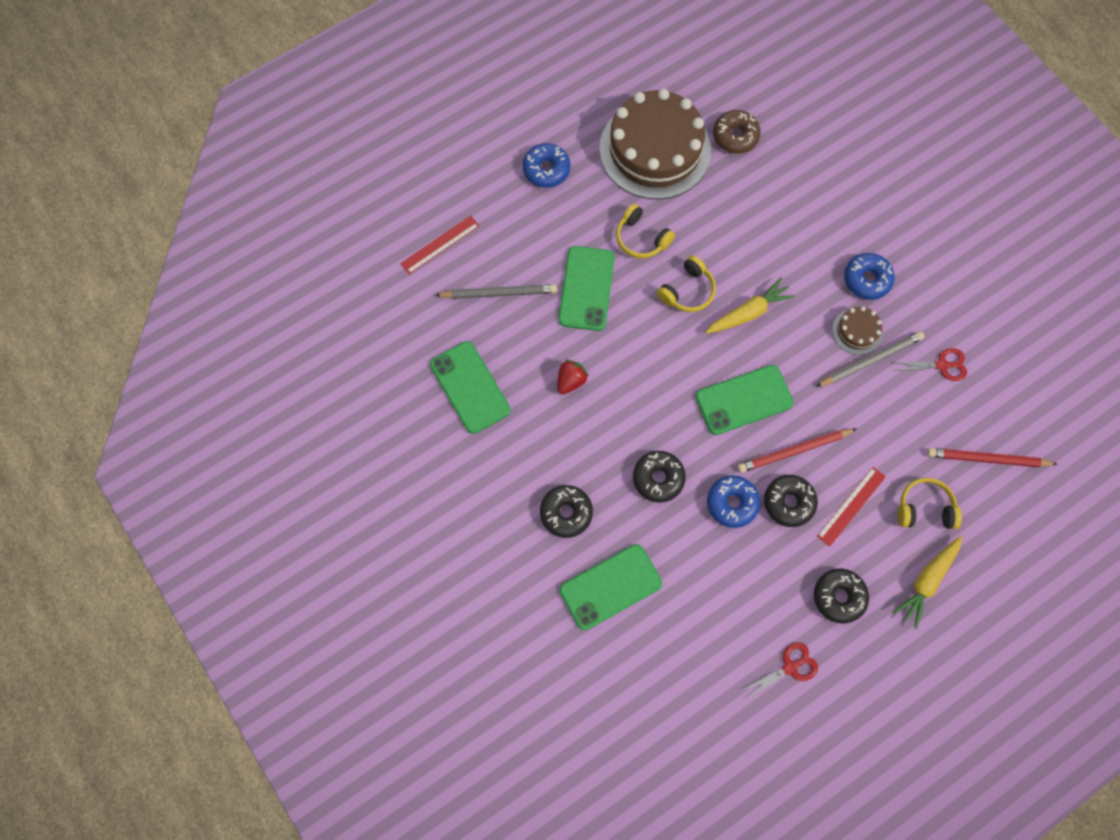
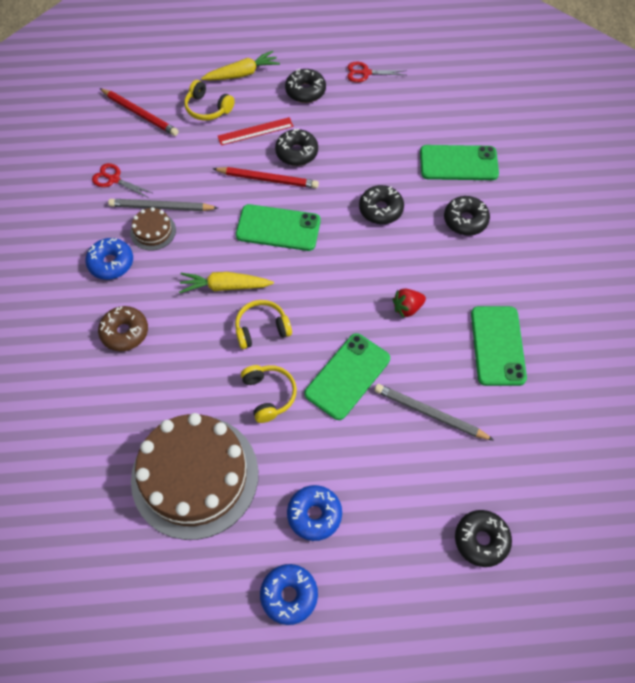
camera: 150 degrees left, 10 degrees down
red ruler [400,216,479,274] -> none
blue donut [707,475,760,528] -> blue donut moved to [260,564,318,625]
brown donut [713,110,761,154] -> brown donut moved to [98,306,148,352]
none -> black donut [455,510,512,567]

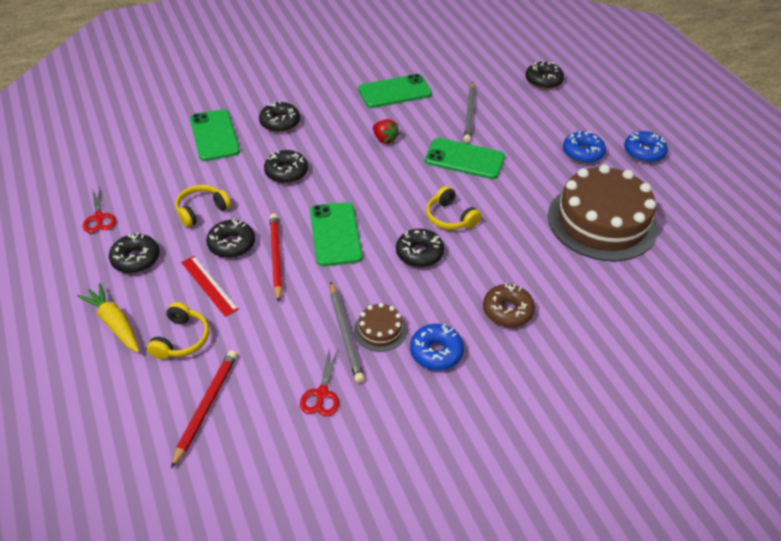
camera: 110 degrees left, 15 degrees down
yellow carrot [179,272,274,293] -> black donut [396,229,444,267]
yellow headphones [241,365,297,423] -> yellow headphones moved to [175,185,231,227]

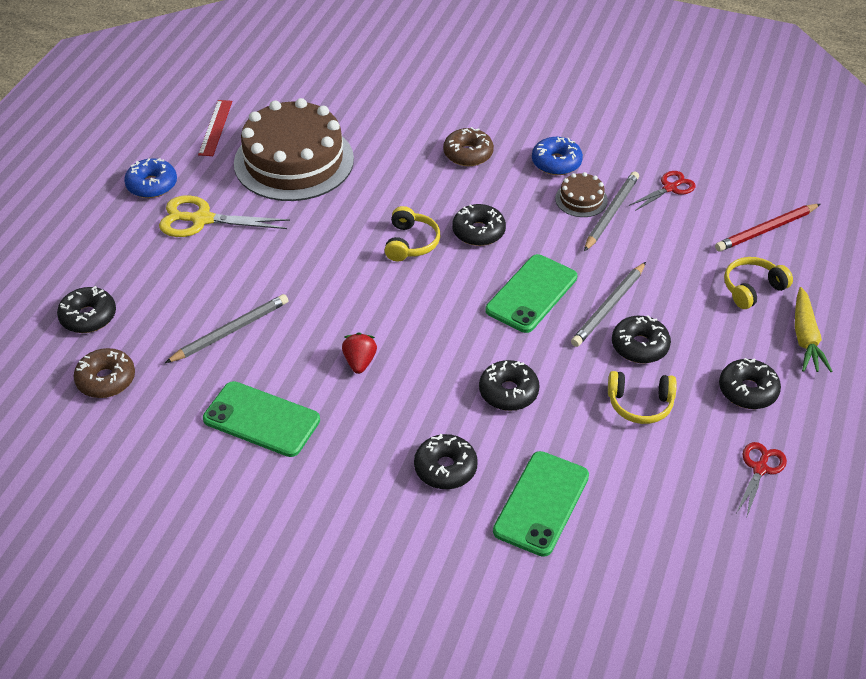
camera: 135 degrees left, 0 degrees up
red ruler [181,256,239,317] -> red ruler moved to [198,100,232,156]
red pencil [270,213,282,302] -> grey pencil [571,262,646,347]
green phone [425,138,505,179] -> none
blue donut [563,131,606,163] -> yellow scissors [159,195,290,237]
none -> brown donut [74,348,135,398]

